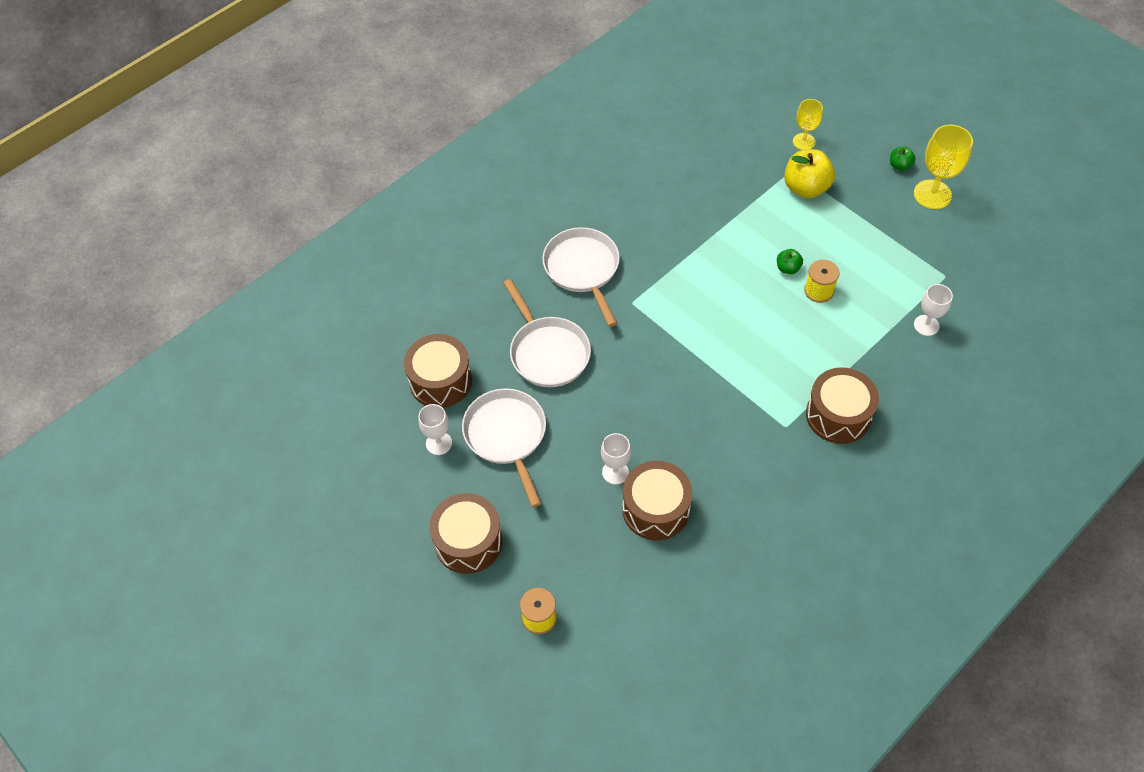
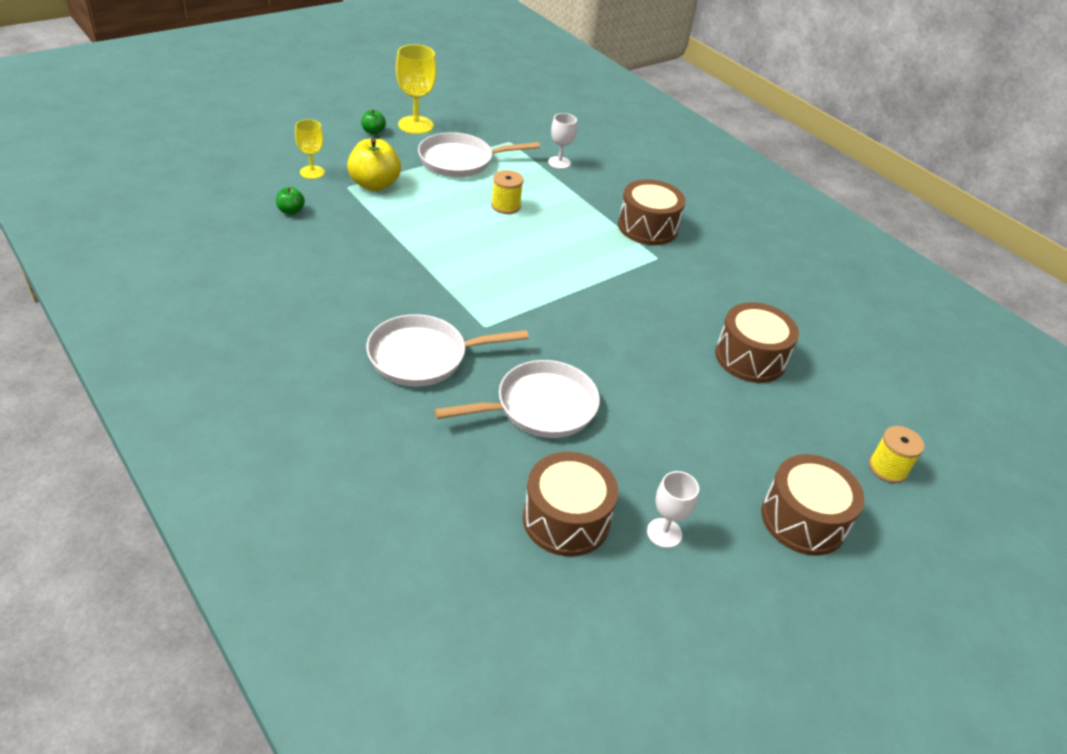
camera: 90 degrees left, 15 degrees down
white pan [462,388,546,507] -> white pan moved to [418,132,540,177]
white goblet [601,433,631,485] -> none
green apple [777,249,803,274] -> green apple moved to [276,187,305,215]

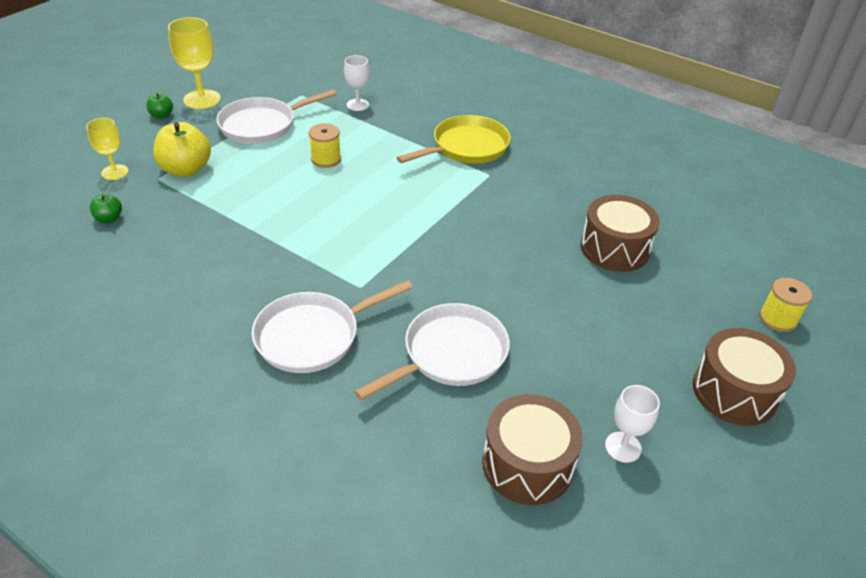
camera: 15 degrees left, 0 degrees up
brown drum [618,179,685,245] -> yellow pan [397,115,511,164]

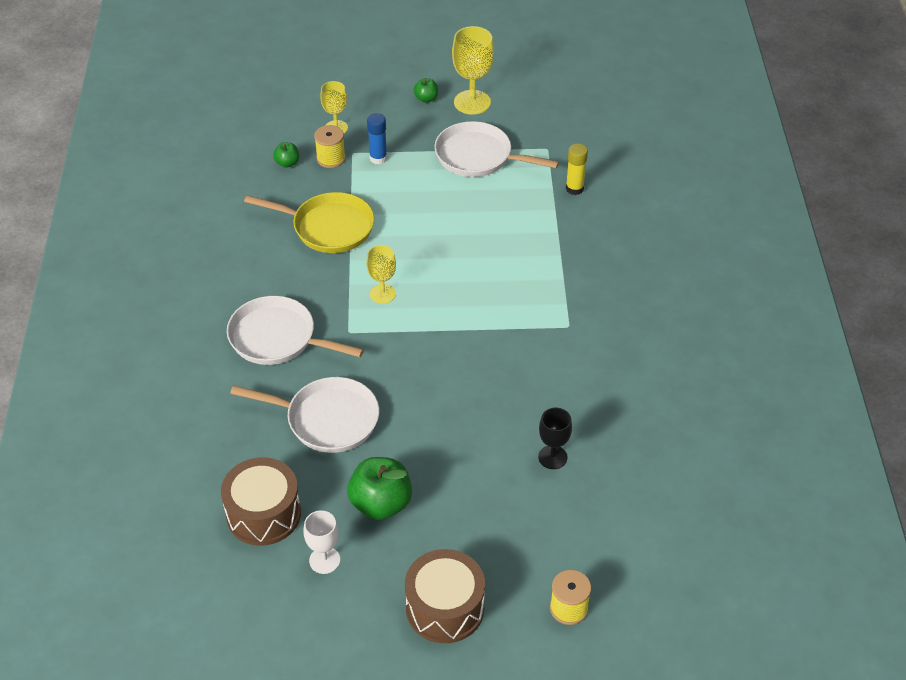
camera: 55 degrees right, 5 degrees up
yellow apple [153,122,211,177] -> blue glue stick [367,113,387,164]
yellow spool [309,123,341,168] -> yellow spool moved to [314,125,346,168]
white goblet [344,55,369,111] -> yellow glue stick [566,143,588,195]
yellow pan [397,115,511,164] -> yellow pan moved to [244,192,374,253]
brown drum [581,195,660,272] -> black goblet [538,407,572,469]
none -> green apple [347,457,412,520]
none -> yellow goblet [366,245,396,304]

